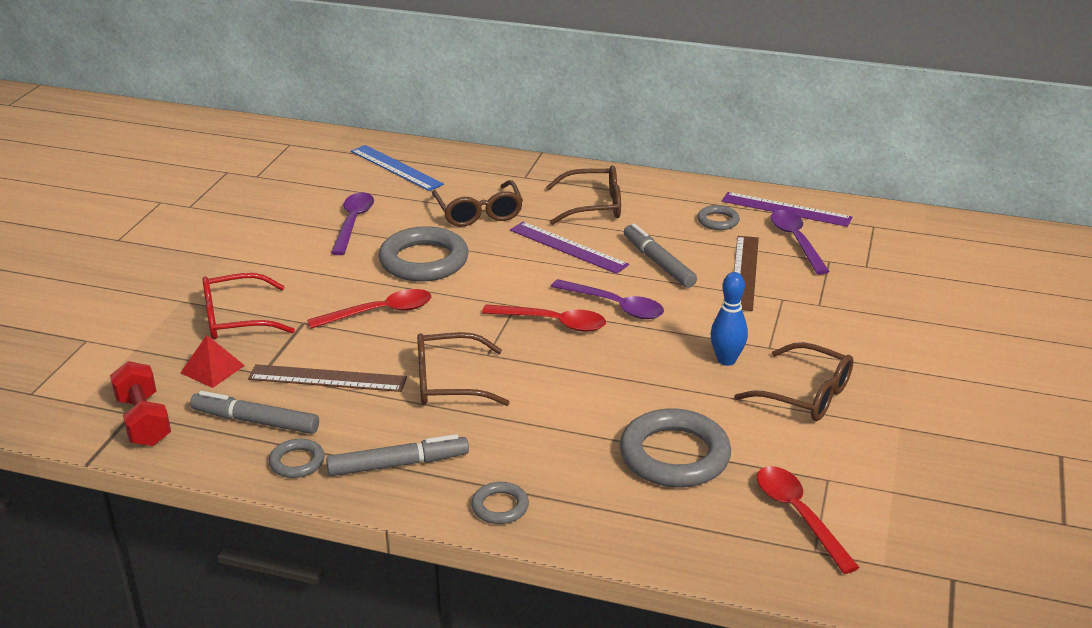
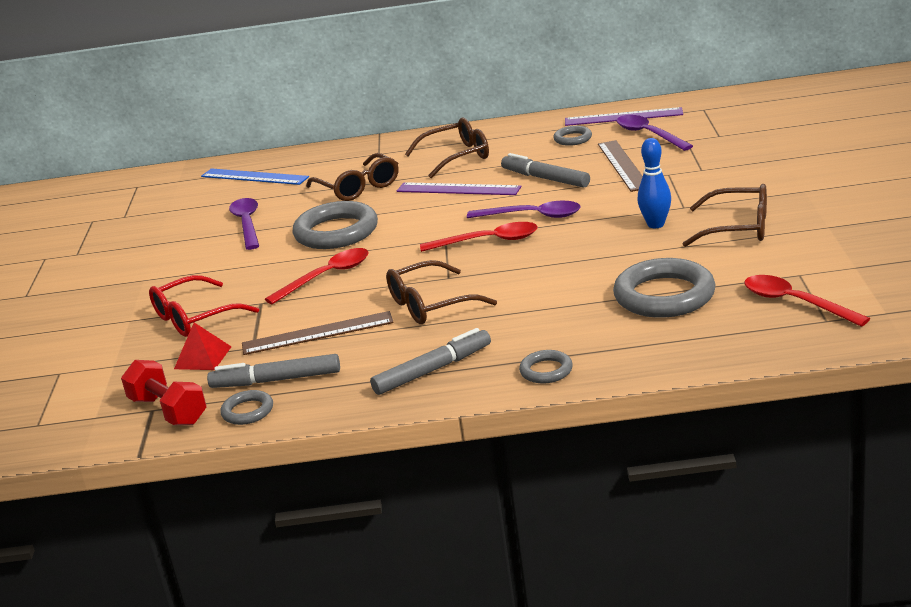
camera: 15 degrees left, 5 degrees down
grey ring [269,439,325,478] -> grey ring moved to [220,390,273,425]

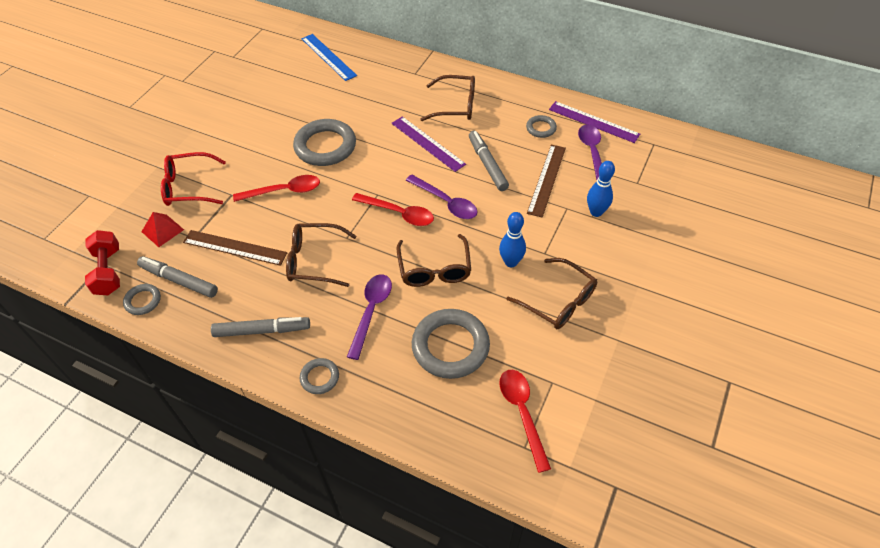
camera: 25 degrees right, 25 degrees up
purple spoon [229,198,259,250] -> purple spoon moved to [347,274,392,360]
brown glasses [306,153,399,201] -> brown glasses moved to [397,234,471,287]
none -> blue bowling pin [587,161,615,217]

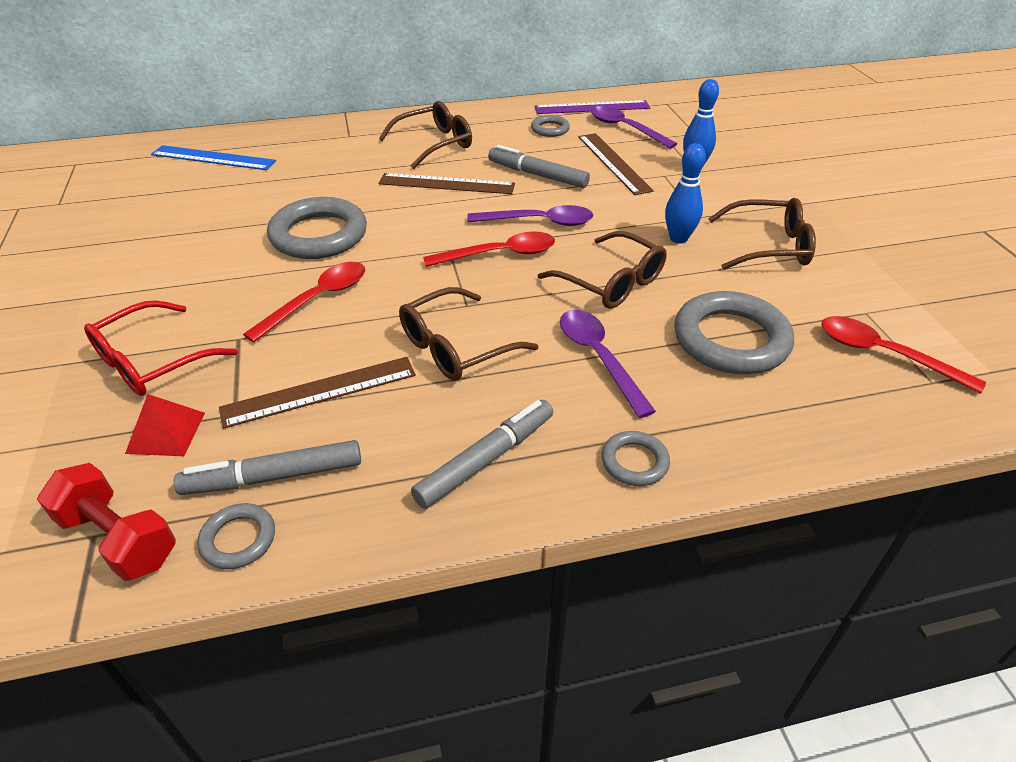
camera: 40 degrees left, 10 degrees down
purple ruler [391,116,466,172] -> brown ruler [379,173,515,194]

